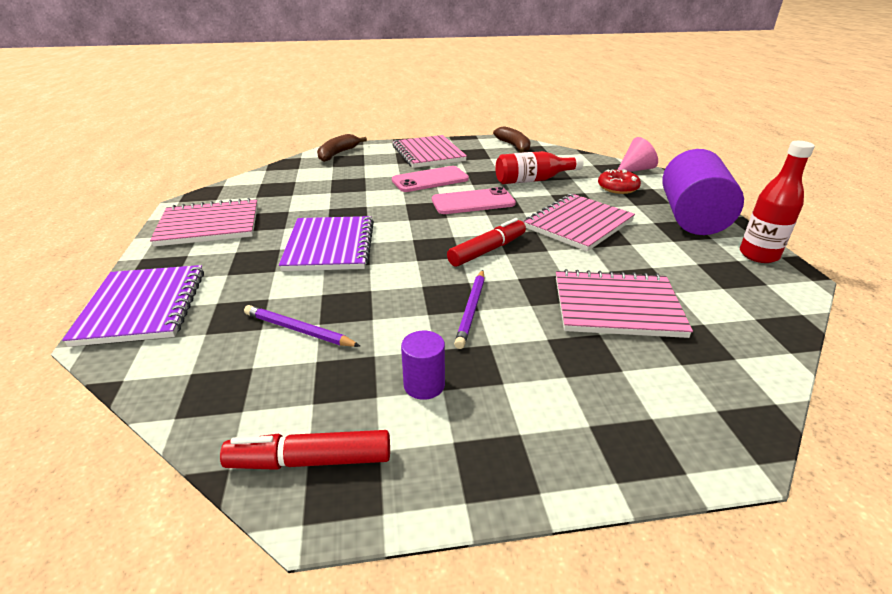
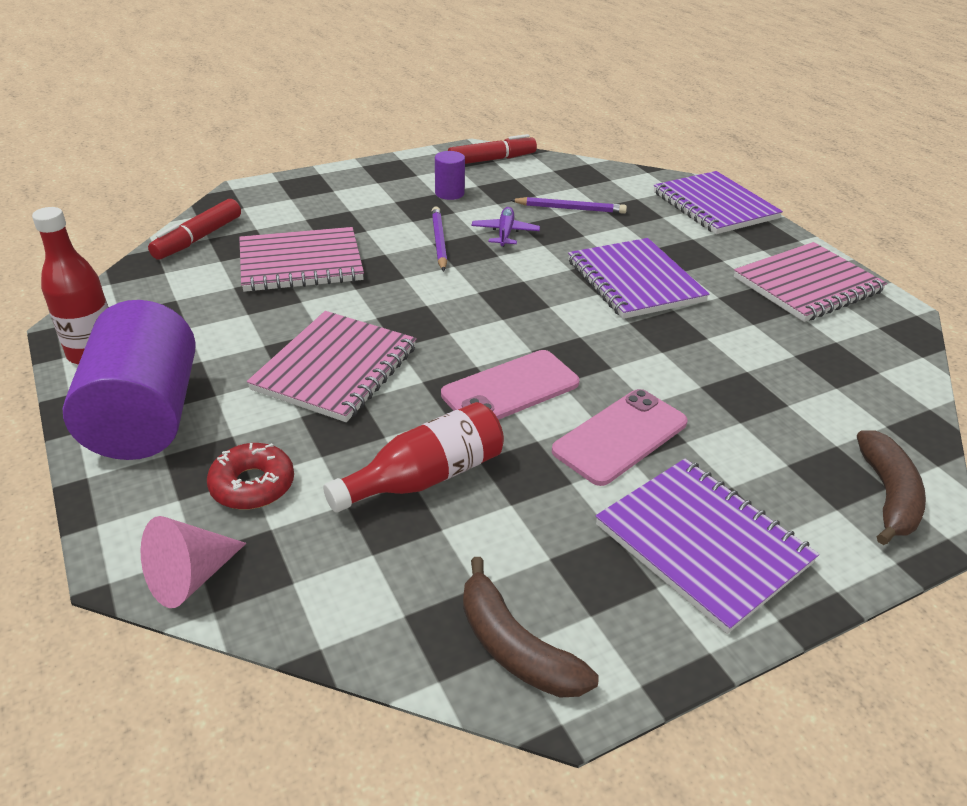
camera: 160 degrees right, 5 degrees up
pink notebook [392,135,467,168] -> purple notebook [596,459,819,634]
red marker [447,218,526,267] -> red marker moved to [148,199,241,260]
none -> purple plane [472,207,540,247]

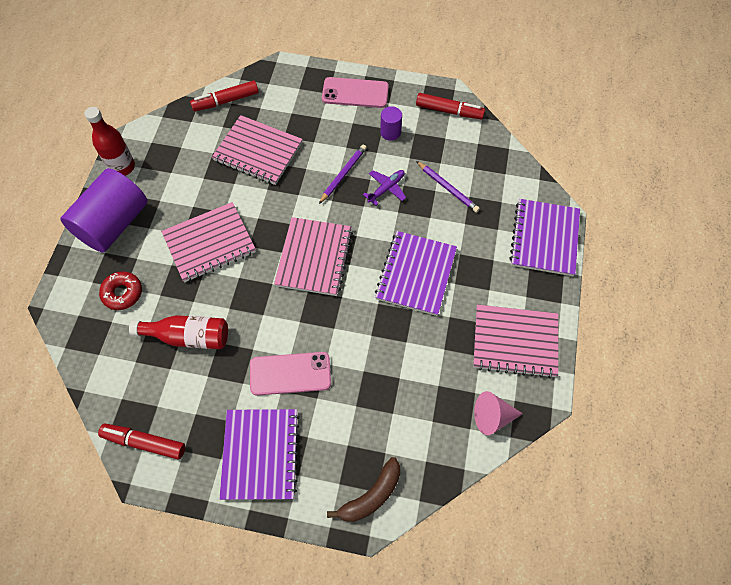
camera: 40 degrees right, 25 degrees up
pink cone [140,516,246,608] -> pink cone moved to [474,391,523,435]
pink phone [441,350,580,420] -> pink phone moved to [322,77,389,108]
brown banana [463,557,599,698] -> red marker [98,424,185,459]
none -> pink notebook [274,217,353,296]

